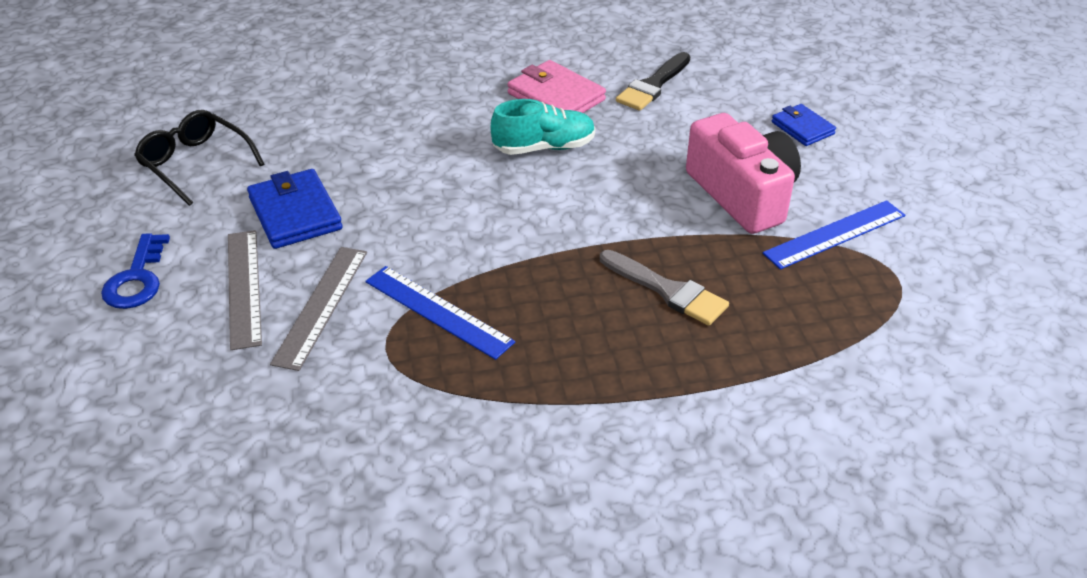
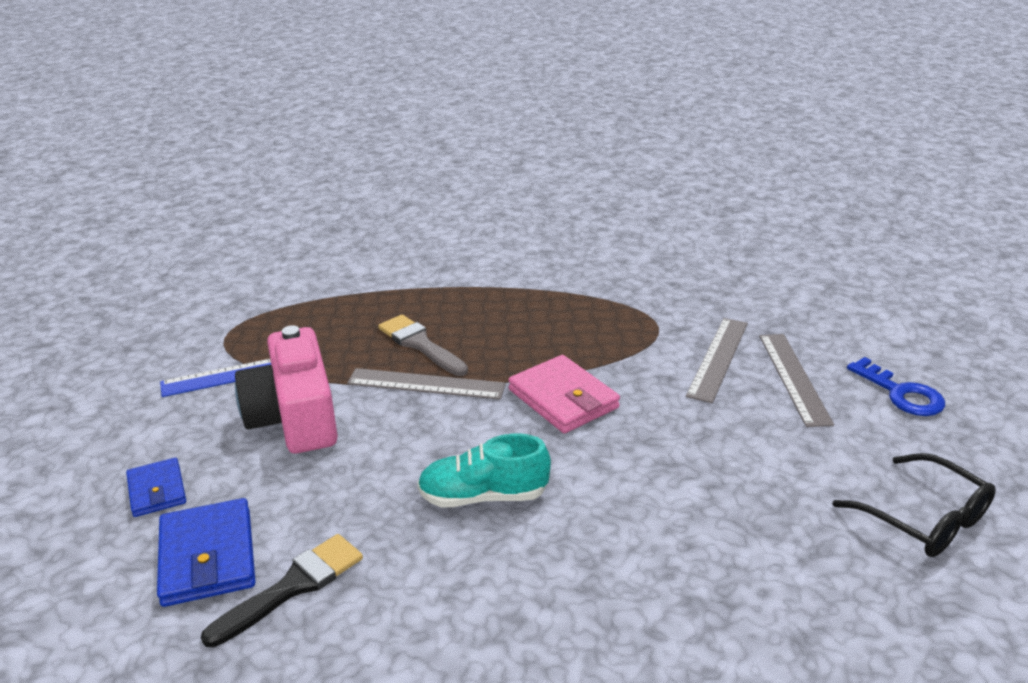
camera: 170 degrees left, 10 degrees down
blue key [101,233,170,309] -> blue key turned 135 degrees clockwise [847,357,945,416]
blue wallet [247,169,343,249] -> blue wallet moved to [157,498,256,607]
blue ruler [365,266,515,360] -> none
pink wallet [507,60,606,113] -> pink wallet moved to [508,355,620,433]
none -> grey ruler [347,368,506,400]

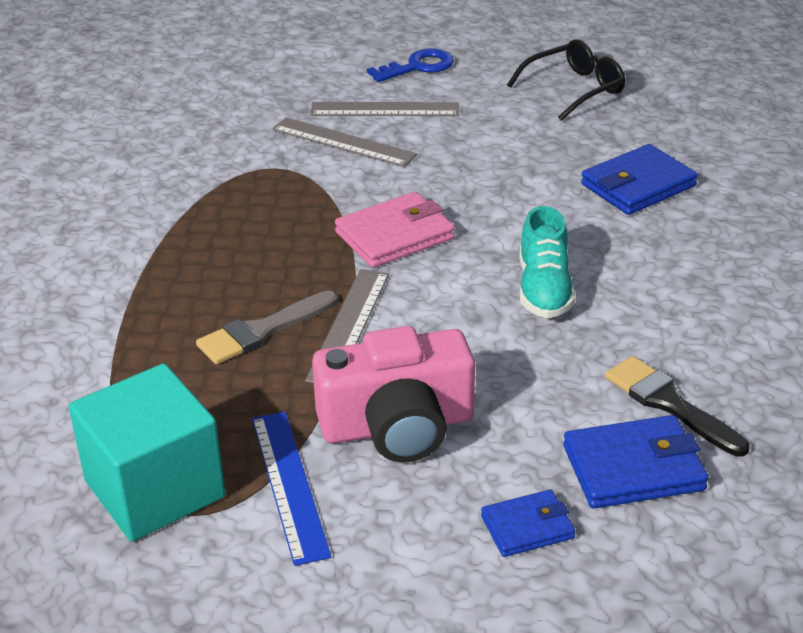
camera: 85 degrees left, 5 degrees up
none -> turquoise cube [69,363,226,541]
none -> blue wallet [581,144,698,215]

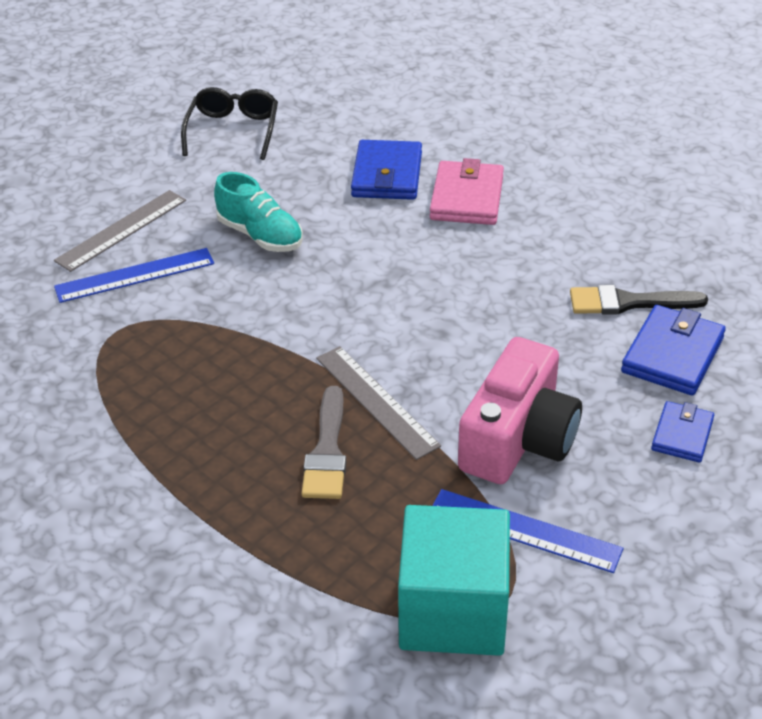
camera: 50 degrees left, 5 degrees up
grey ruler [272,117,417,167] -> blue ruler [54,248,214,303]
pink wallet [335,192,455,268] -> pink wallet moved to [430,158,504,225]
blue key [367,48,454,82] -> none
turquoise shoe [520,206,575,318] -> turquoise shoe moved to [214,172,303,252]

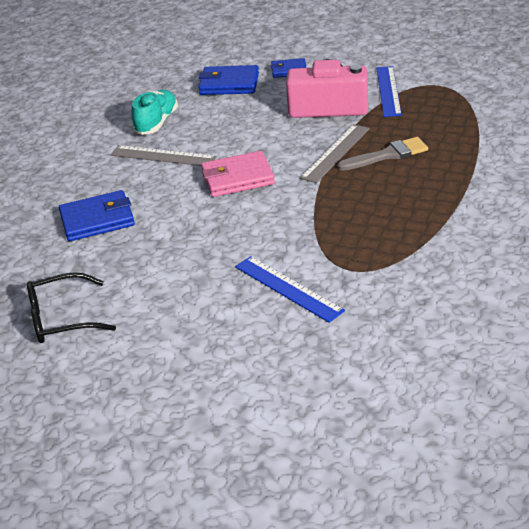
camera: 110 degrees left, 5 degrees down
grey ruler [54,190,186,272] -> grey ruler moved to [111,145,216,166]
turquoise shoe [214,172,303,252] -> turquoise shoe moved to [131,90,178,135]
turquoise cube [398,505,510,656] -> none
pink wallet [430,158,504,225] -> pink wallet moved to [201,151,275,197]
black brush [570,285,708,315] -> none

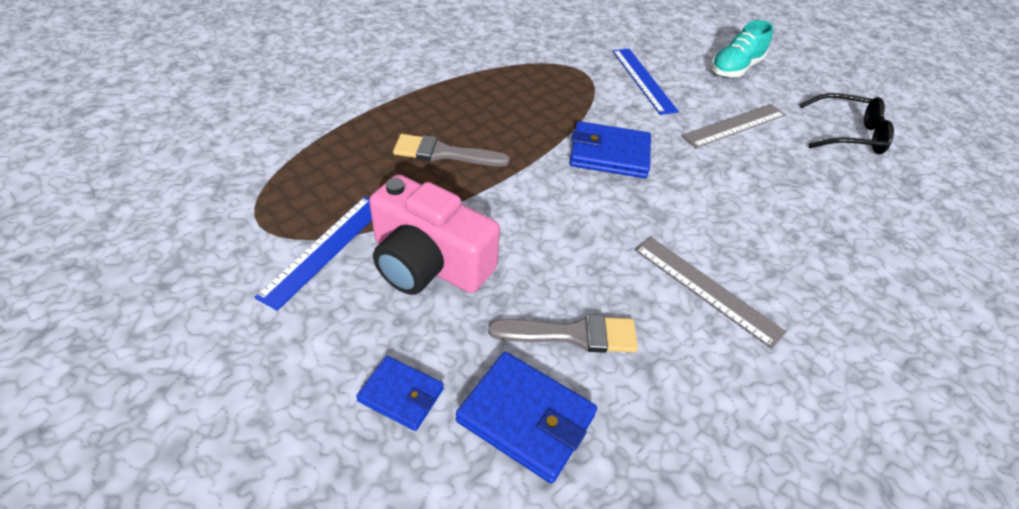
camera: 160 degrees left, 10 degrees up
blue wallet [59,190,135,241] -> blue wallet moved to [570,121,651,178]
turquoise shoe [131,90,178,135] -> turquoise shoe moved to [711,20,773,77]
pink wallet [201,151,275,197] -> none
grey ruler [300,124,370,183] -> grey ruler moved to [681,104,786,148]
none -> grey brush [488,314,638,353]

